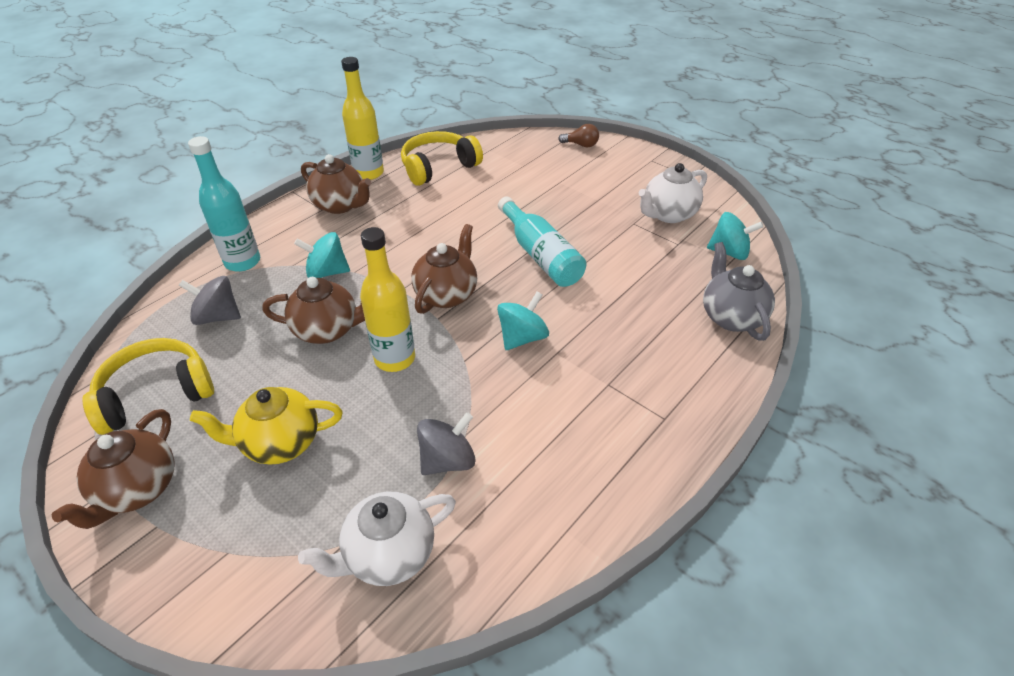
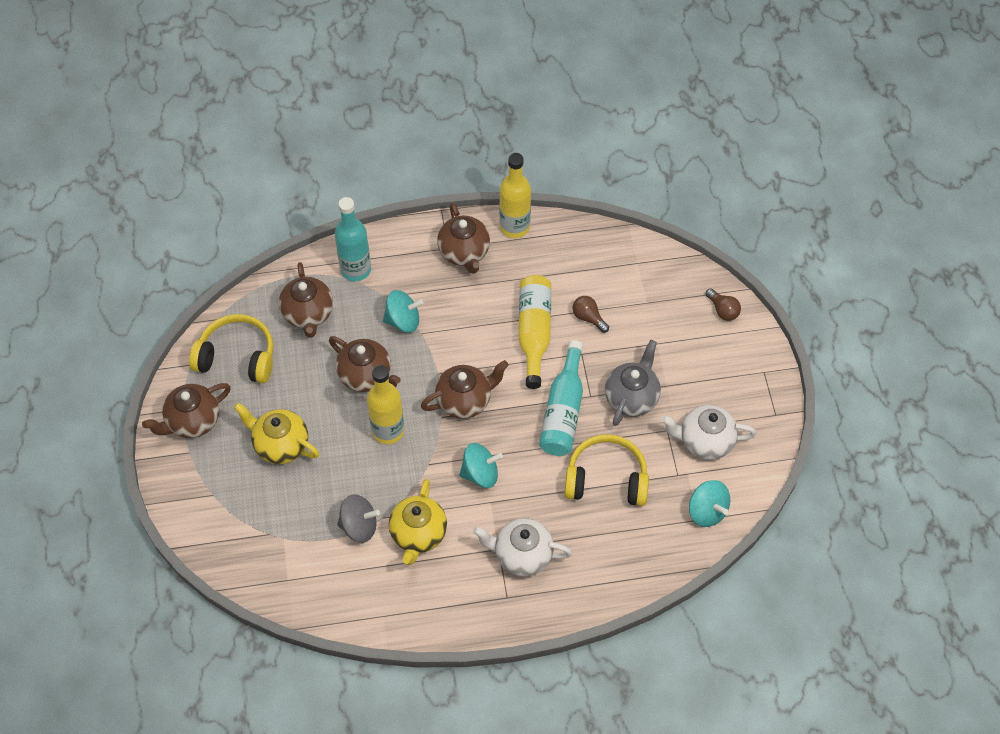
camera: 40 degrees right, 15 degrees up
grey spinning top [179,276,241,325] -> brown teapot [279,262,333,338]
turquoise spinning top [294,232,350,278] -> turquoise spinning top turned 135 degrees clockwise [383,290,423,333]
white teapot [298,492,456,586] -> white teapot moved to [473,518,572,576]
yellow headphones [401,131,483,186] -> yellow headphones moved to [564,434,649,506]
grey teapot [703,242,775,341] -> grey teapot moved to [605,340,661,426]
none -> yellow teapot [389,479,447,565]
none -> yellow bottle [519,275,551,389]
none -> brown light bulb [572,296,609,333]

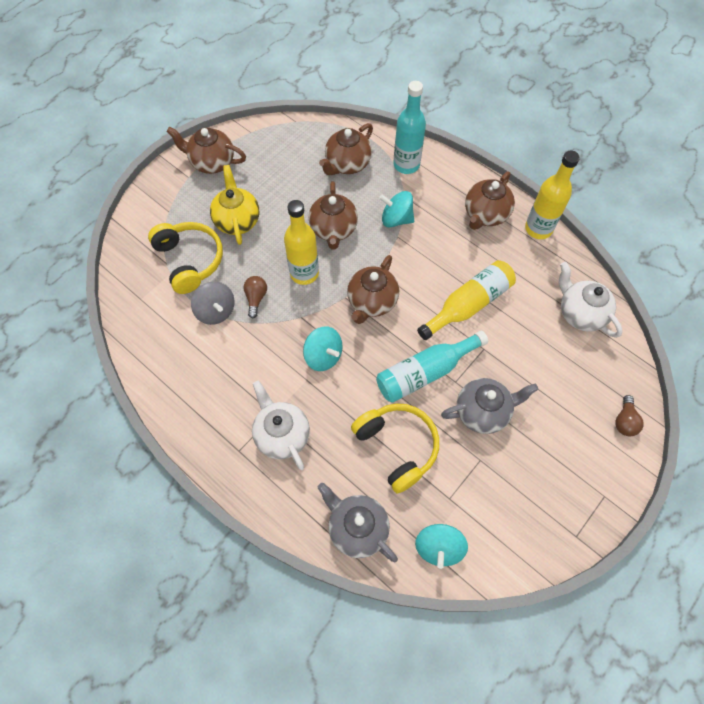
camera: 50 degrees right, 5 degrees up
yellow headphones [189,314,274,383] -> yellow headphones moved to [148,222,223,294]
turquoise spinning top [383,290,423,333] -> turquoise spinning top turned 150 degrees clockwise [379,191,414,227]
yellow teapot [389,479,447,565] -> none
brown teapot [421,360,509,419] -> brown teapot turned 90 degrees clockwise [347,255,399,324]
brown light bulb [572,296,609,333] -> brown light bulb moved to [243,276,267,318]
white teapot [661,405,756,460] -> white teapot moved to [559,262,623,338]
none -> grey teapot [317,483,398,562]

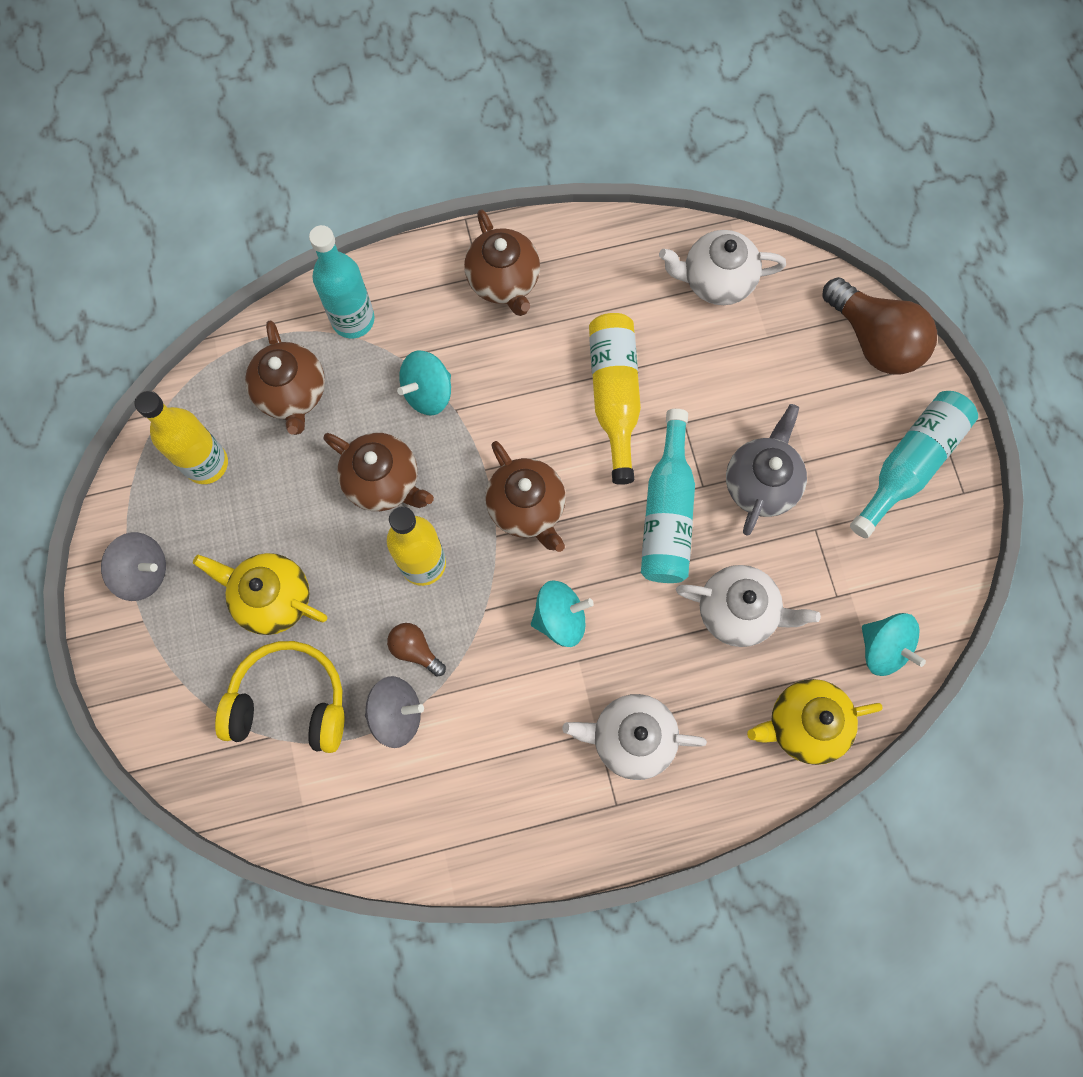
camera: 55 degrees left, 10 degrees up
brown teapot [167,127,246,174] -> grey spinning top [101,532,166,601]
grey teapot [317,483,398,562] -> yellow teapot [747,679,883,765]
yellow headphones [351,403,439,493] -> white teapot [676,565,821,647]
yellow bottle [525,151,580,239] -> yellow bottle moved to [135,391,228,484]
brown light bulb [615,395,644,436] -> brown light bulb [822,277,937,374], size x2.05
none -> turquoise bottle [850,391,978,538]

